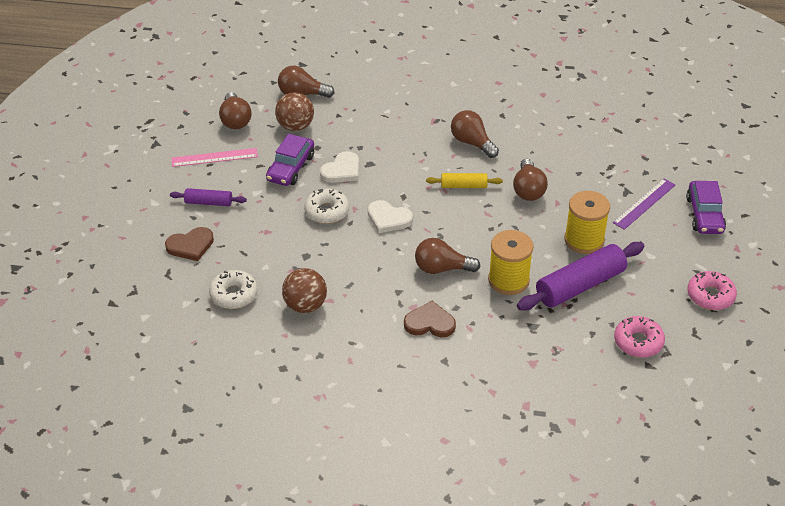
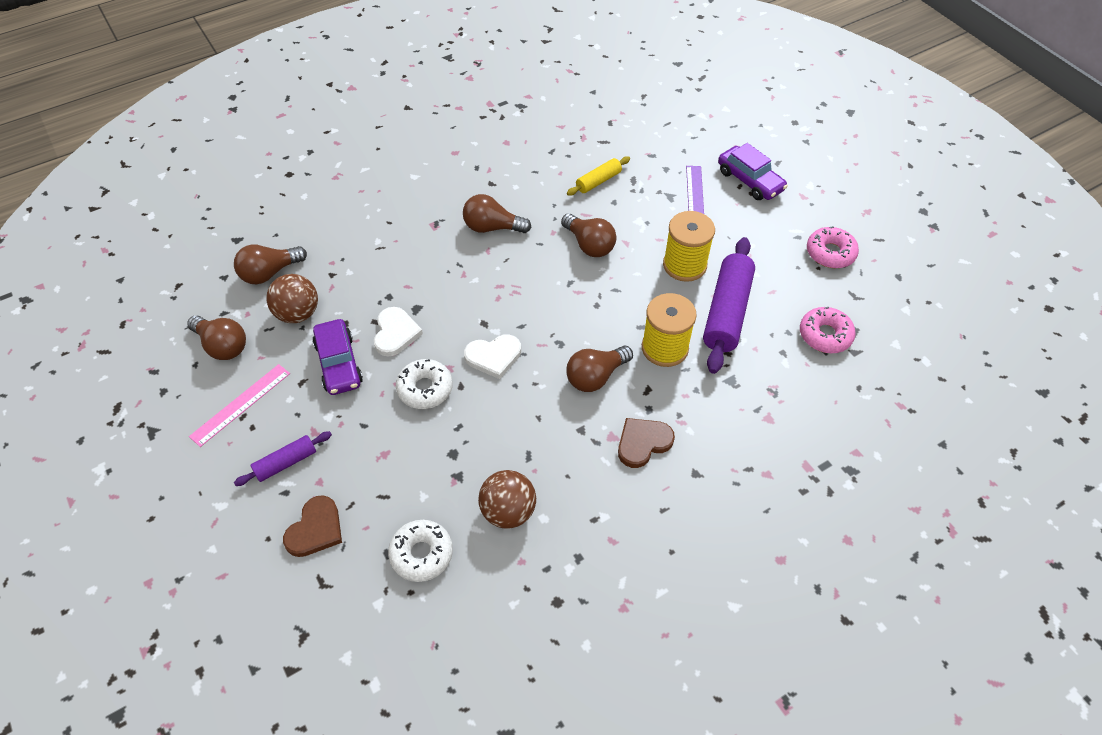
camera: 40 degrees left, 10 degrees up
yellow rolling pin [426,173,503,188] -> yellow rolling pin moved to [567,156,630,196]

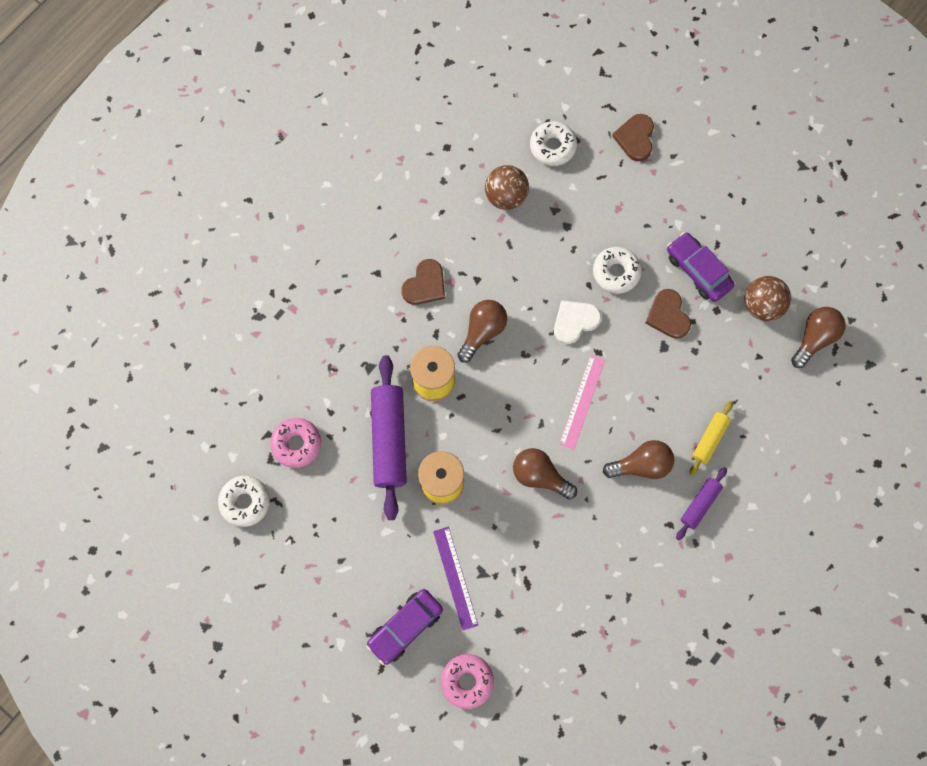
camera: 160 degrees right, 20 degrees up
brown light bulb [187,315,246,360] -> none
pink ruler [189,364,290,447] -> pink ruler moved to [559,355,605,450]
purple rolling pin [234,431,332,486] -> purple rolling pin moved to [676,467,727,540]
white heart [374,307,423,357] -> brown heart [645,289,691,339]
yellow rolling pin [567,156,630,196] -> yellow rolling pin moved to [690,401,733,476]
purple car [718,143,788,200] -> purple car turned 75 degrees counterclockwise [366,589,443,665]
pink donut [807,226,859,268] -> pink donut moved to [441,654,494,709]
none -> white donut [218,476,270,527]

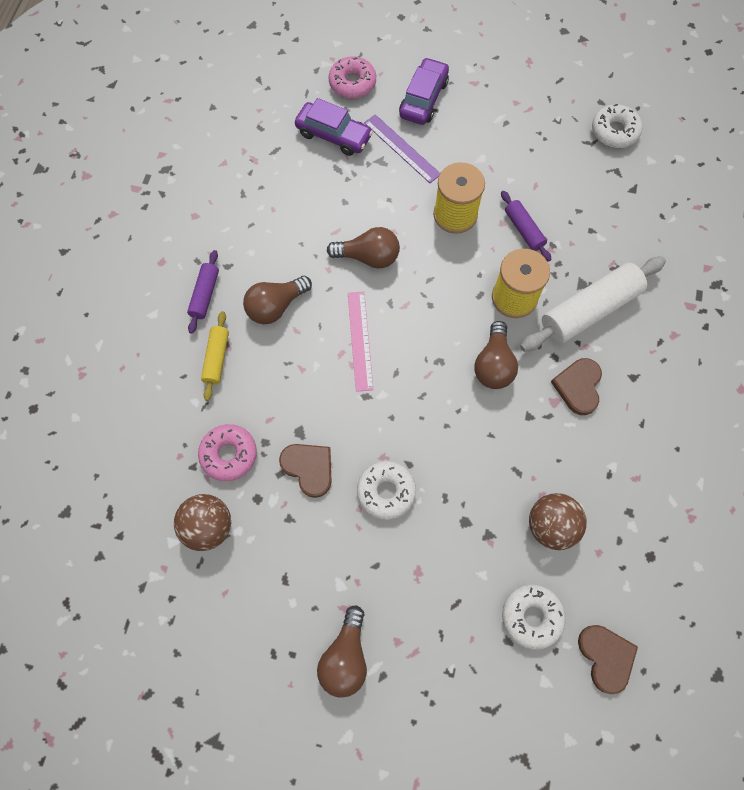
camera: 155 degrees right, 5 degrees down
pink donut [270,418,321,468] -> pink donut moved to [198,424,257,481]
purple rolling pin [371,355,407,520] -> purple rolling pin [501,191,552,262], size x0.53
white heart [554,300,601,344] -> none
brown heart [612,114,654,161] -> brown heart moved to [578,625,638,694]
purple car [667,232,735,302] -> purple car moved to [295,98,373,156]
brown light bulb [791,307,846,368] -> brown light bulb moved to [317,606,367,698]
none -> white rolling pin [520,257,666,352]

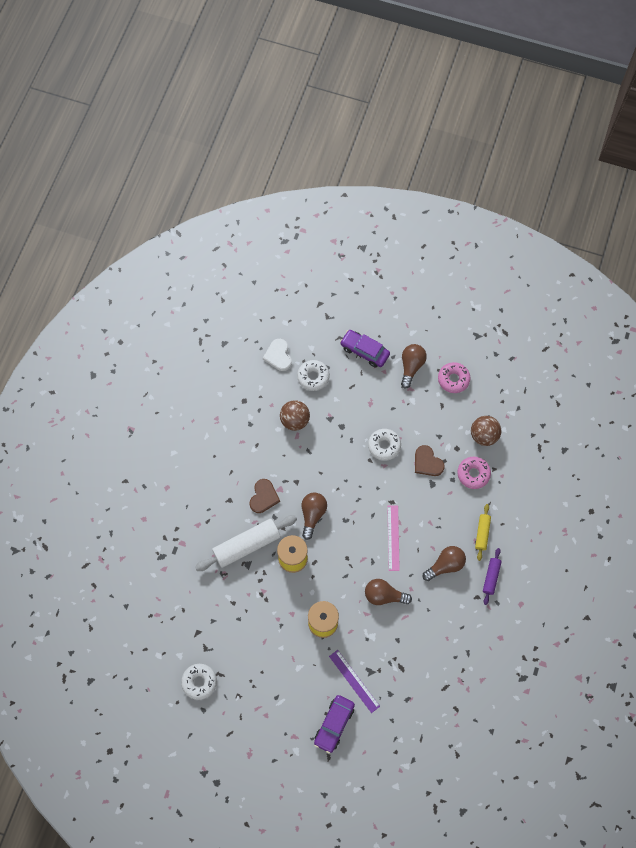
camera: 175 degrees left, 0 degrees up
purple car [295,98,373,156] -> purple car moved to [340,330,390,368]
pink donut [329,57,376,99] -> pink donut moved to [438,362,471,393]
purple rolling pin [501,191,552,262] -> none
brown heart [578,625,638,694] -> white heart [263,339,292,371]

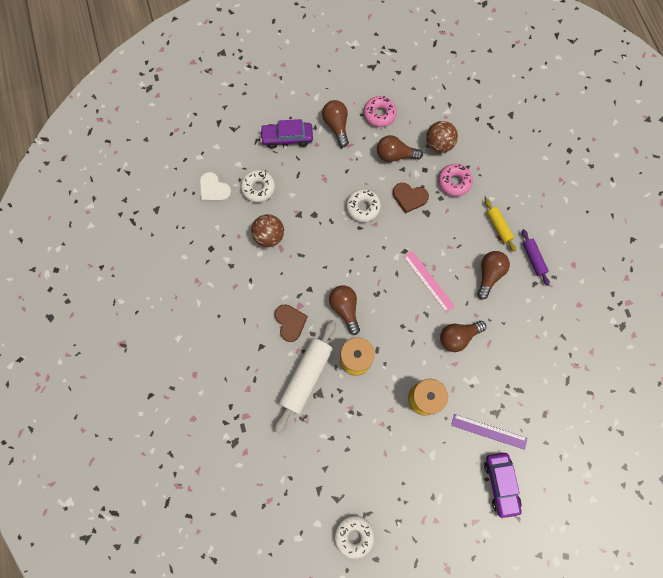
camera: 35 degrees left, 5 degrees up
none -> brown light bulb [377,135,423,162]

